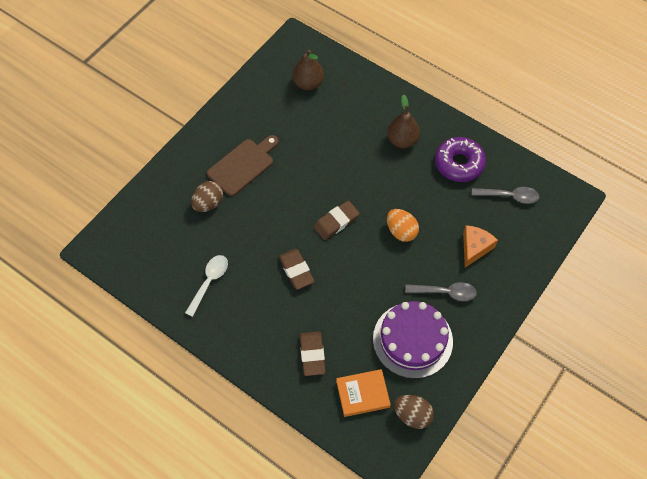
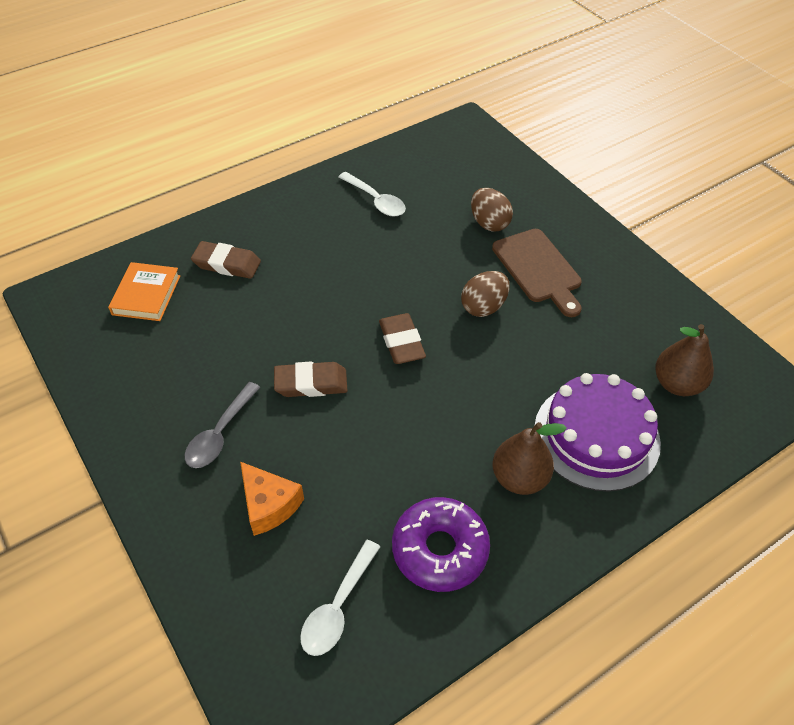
camera: 110 degrees right, 10 degrees down
brown eraser [278,249,315,290] -> brown eraser moved to [274,362,347,397]
purple cake [373,301,453,379] -> purple cake moved to [534,373,661,491]
orange egg [387,209,419,242] -> none
brown egg [394,395,434,429] -> brown egg moved to [461,271,510,317]
grey spoon [472,187,539,204] -> white spoon [300,540,380,656]

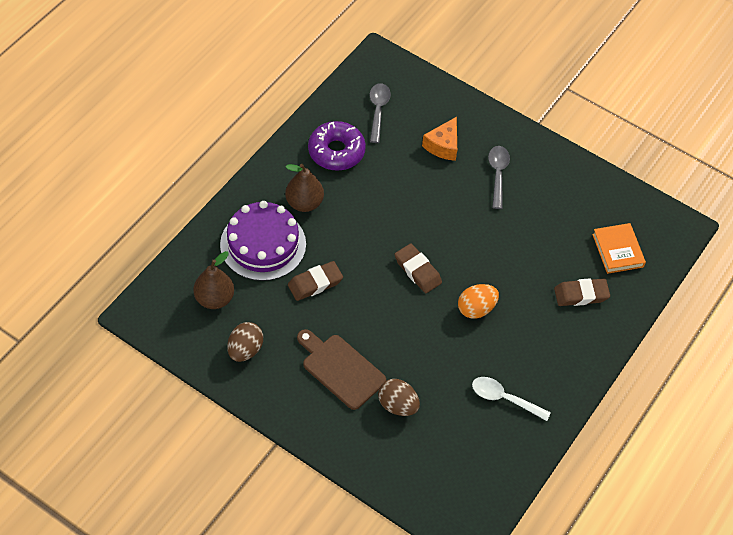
camera: 155 degrees right, 5 degrees up
orange cheese [240,462,304,536] -> orange cheese turned 90 degrees counterclockwise [422,117,457,161]
brown eraser [274,362,347,397] -> brown eraser moved to [288,261,343,301]
white spoon [300,540,380,656] -> grey spoon [370,83,391,143]
brown egg [461,271,510,317] -> brown egg moved to [227,322,263,362]
none -> orange egg [458,284,499,319]

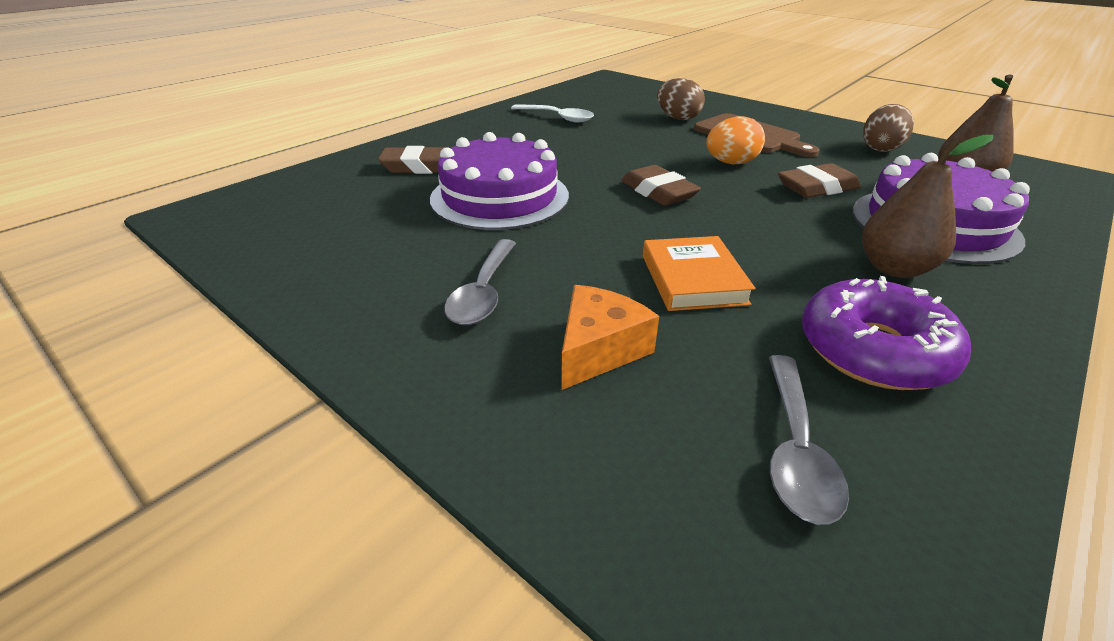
camera: 170 degrees left, 20 degrees down
orange egg [458,284,499,319] -> orange egg moved to [706,116,765,164]
orange book [592,223,646,274] -> orange book moved to [643,236,756,311]
none -> purple cake [430,132,569,230]

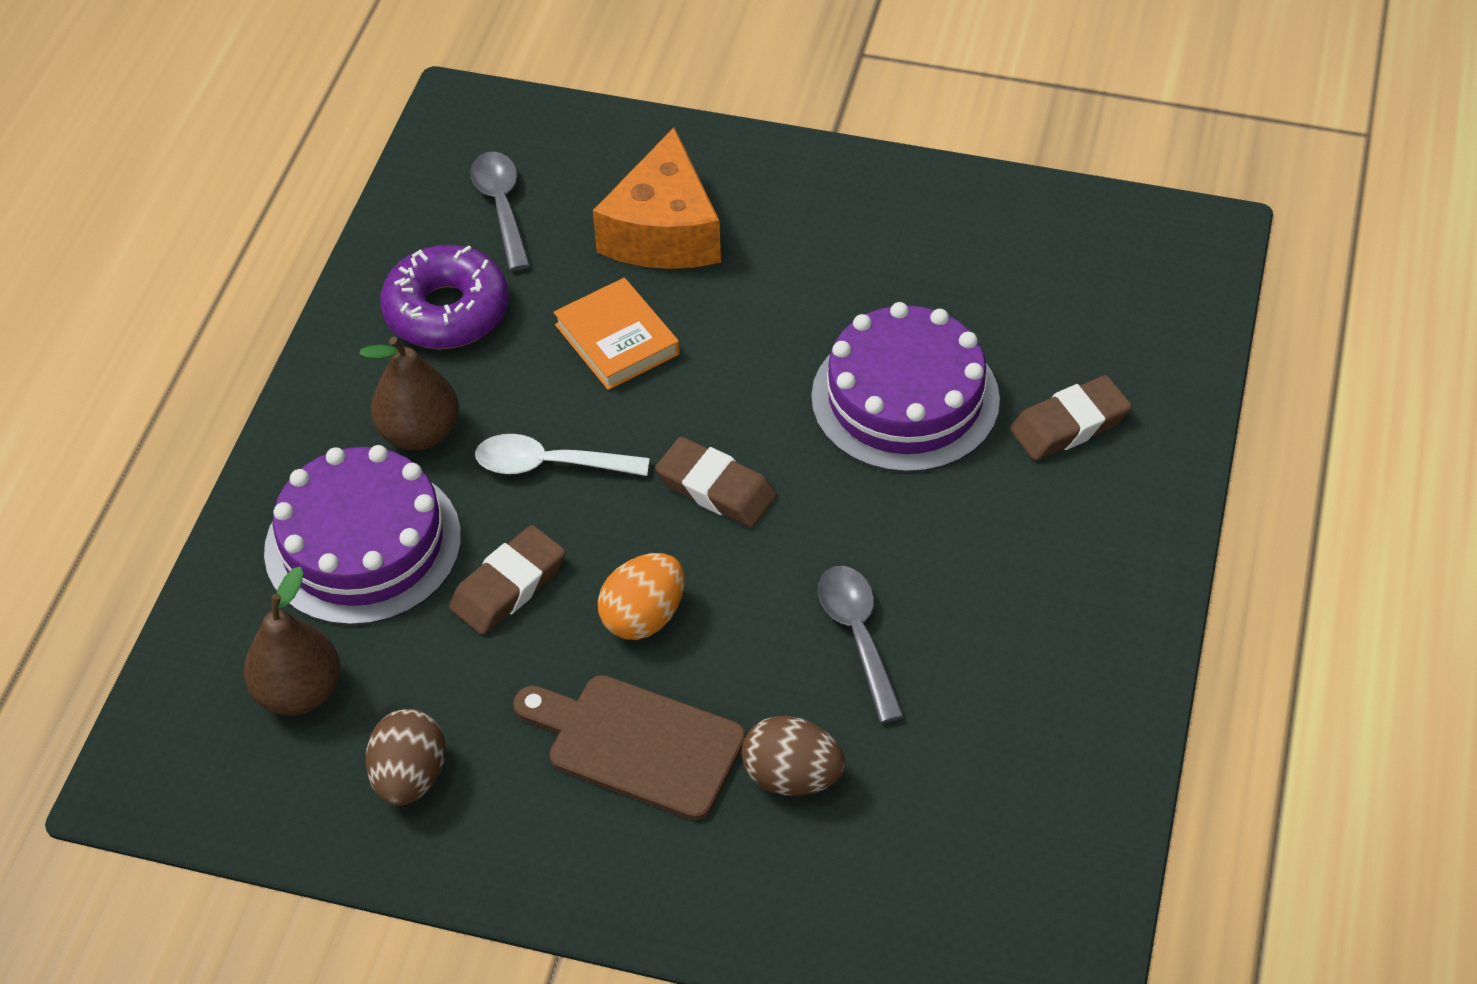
camera: 155 degrees right, 15 degrees up
grey spoon [444,239,516,325] -> grey spoon moved to [818,566,904,723]
white spoon [511,104,594,122] -> white spoon moved to [475,434,650,476]
orange cheese [561,285,659,390] -> orange cheese [593,127,721,269], size x1.53

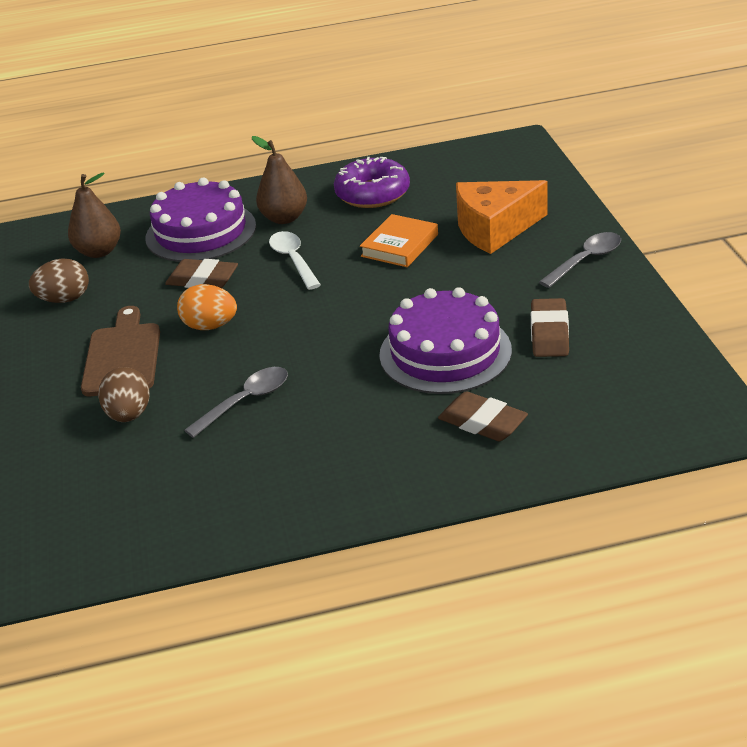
camera: 65 degrees right, 15 degrees down
grey spoon [470,152,530,271] -> grey spoon moved to [539,232,621,288]
brown eraser [655,437,777,527] -> brown eraser moved to [531,298,569,357]

